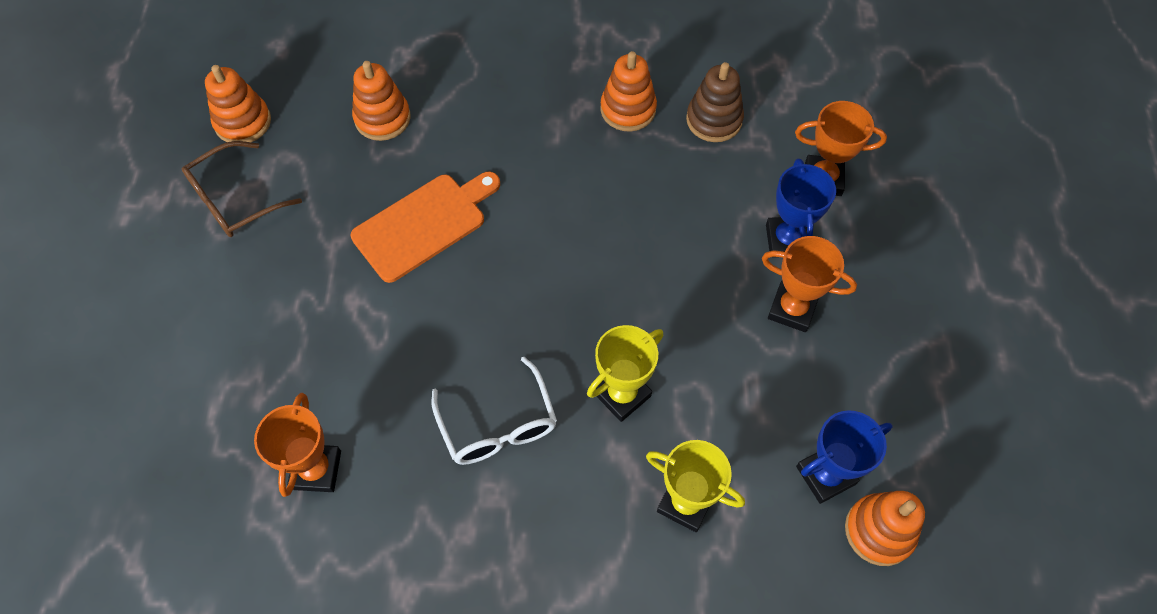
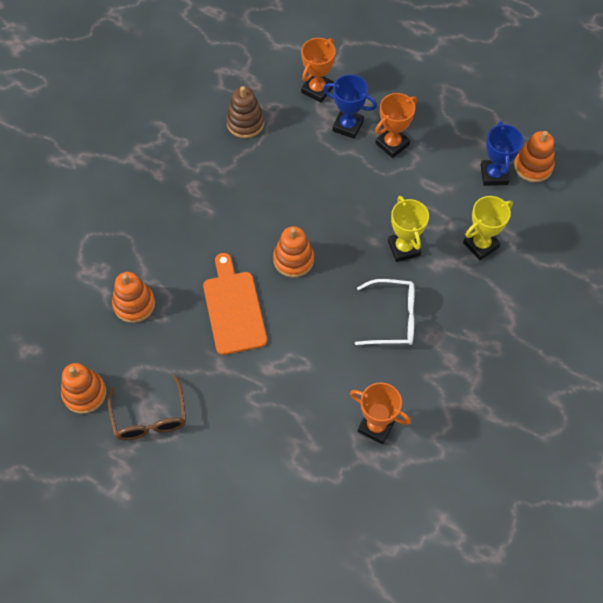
camera: 65 degrees left, 0 degrees up
orange stacking toy [600,51,657,131] -> orange stacking toy moved to [273,226,314,278]

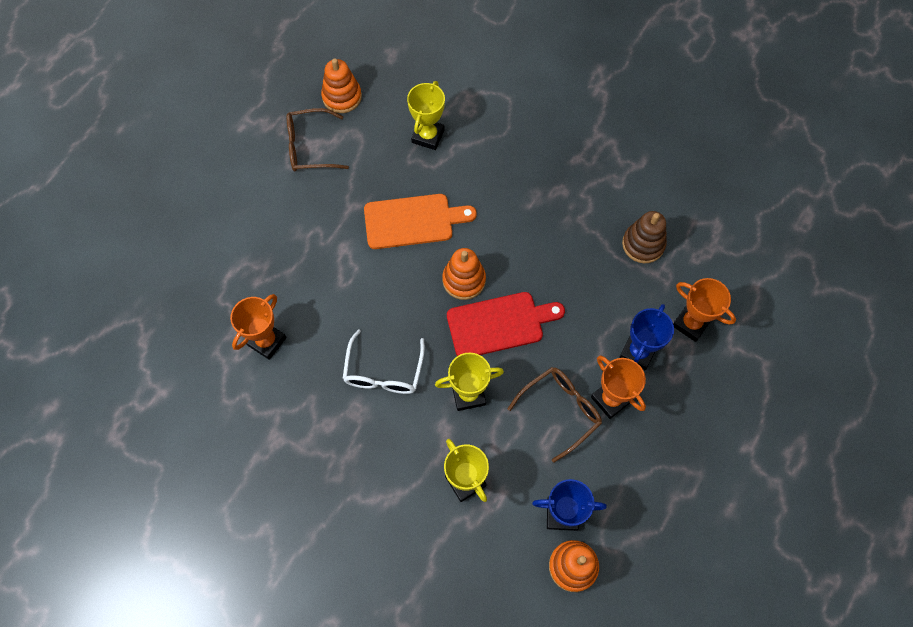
camera: 95 degrees right, 5 degrees up
orange stacking toy [112,272,155,323] -> yellow trophy [407,81,445,150]
none -> red cutting board [447,292,565,356]
none -> brown glasses [508,367,602,463]

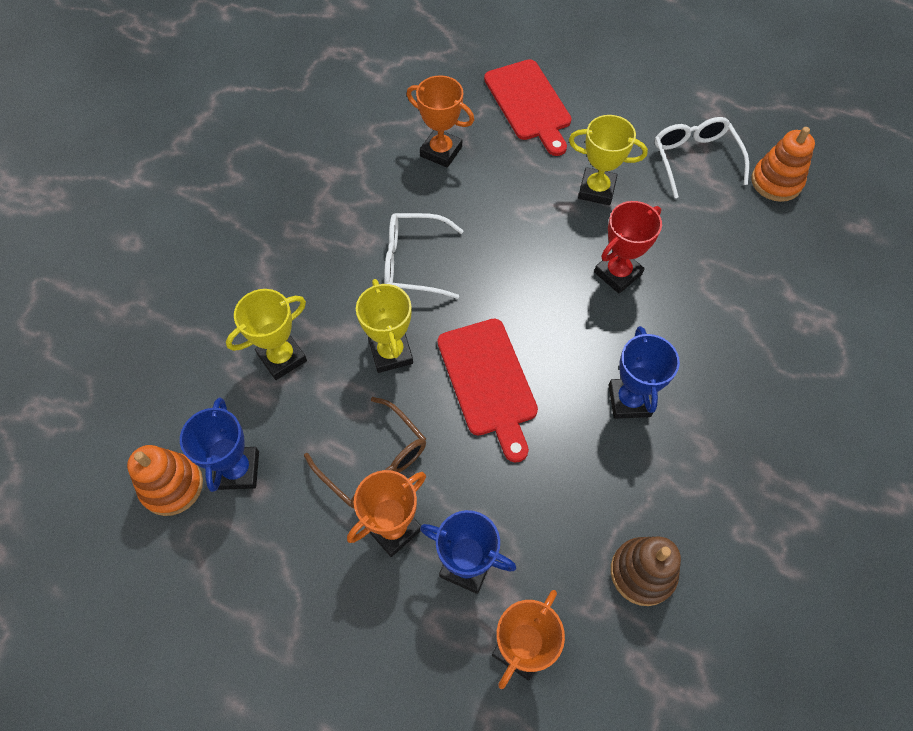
camera: 85 degrees right, 5 degrees down
brown glasses [287,108,349,171] -> white glasses [655,117,749,199]
orange cutting board [364,194,477,249] -> red trophy [594,201,662,293]
yellow trophy [407,81,445,150] -> yellow trophy moved to [569,115,648,205]
orange stacking toy [442,248,486,300] -> none
none -> red cutting board [484,59,572,156]
none -> blue trophy [609,326,680,419]

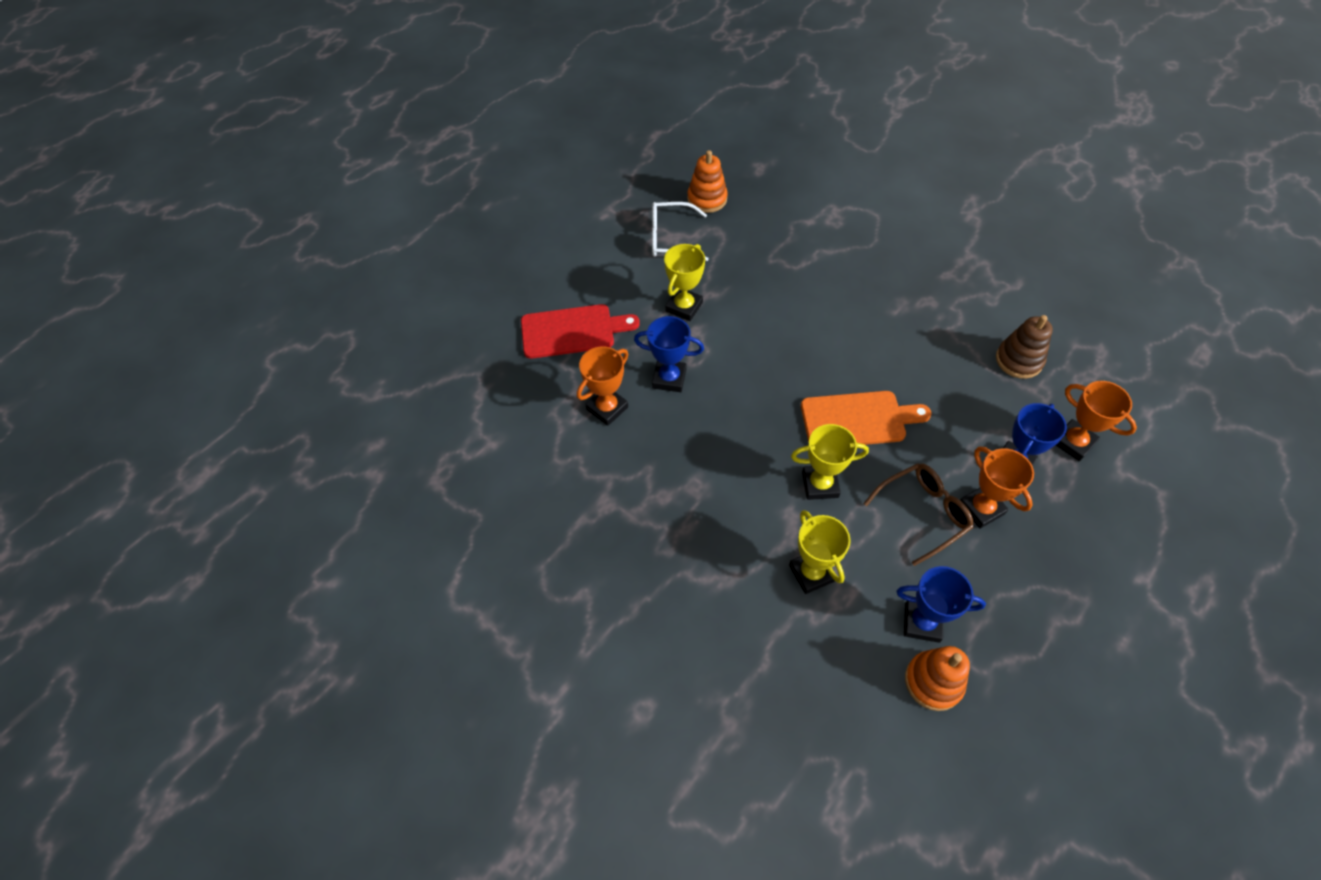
camera: 75 degrees left, 5 degrees down
white glasses [384,213,464,299] -> none
red cutting board [438,319,538,462] -> orange cutting board [801,391,931,445]
red trophy [594,201,662,293] -> none
blue trophy [609,326,680,419] -> blue trophy moved to [634,316,704,392]

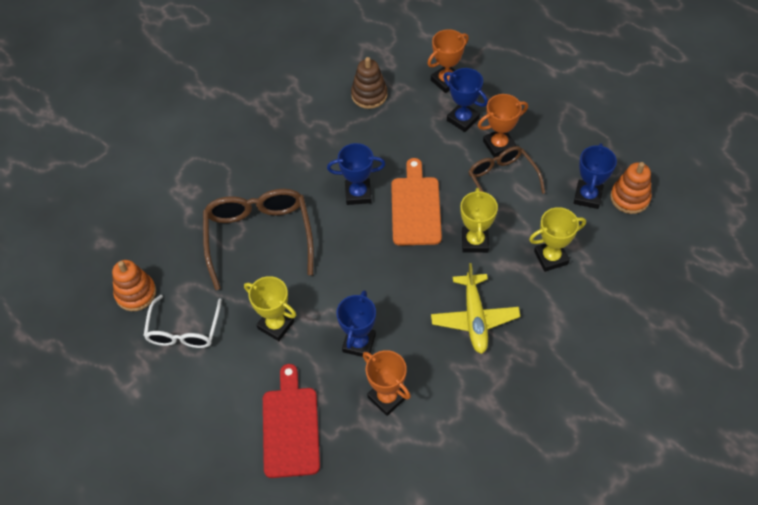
camera: 85 degrees left, 0 degrees up
none -> brown glasses [203,189,314,290]
none -> blue trophy [327,143,385,205]
none -> yellow plane [431,263,521,354]

